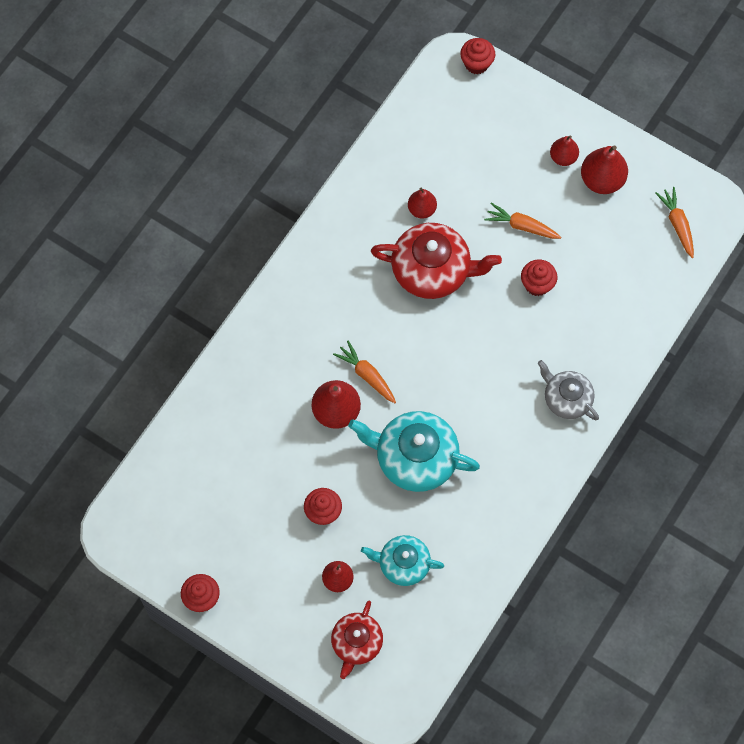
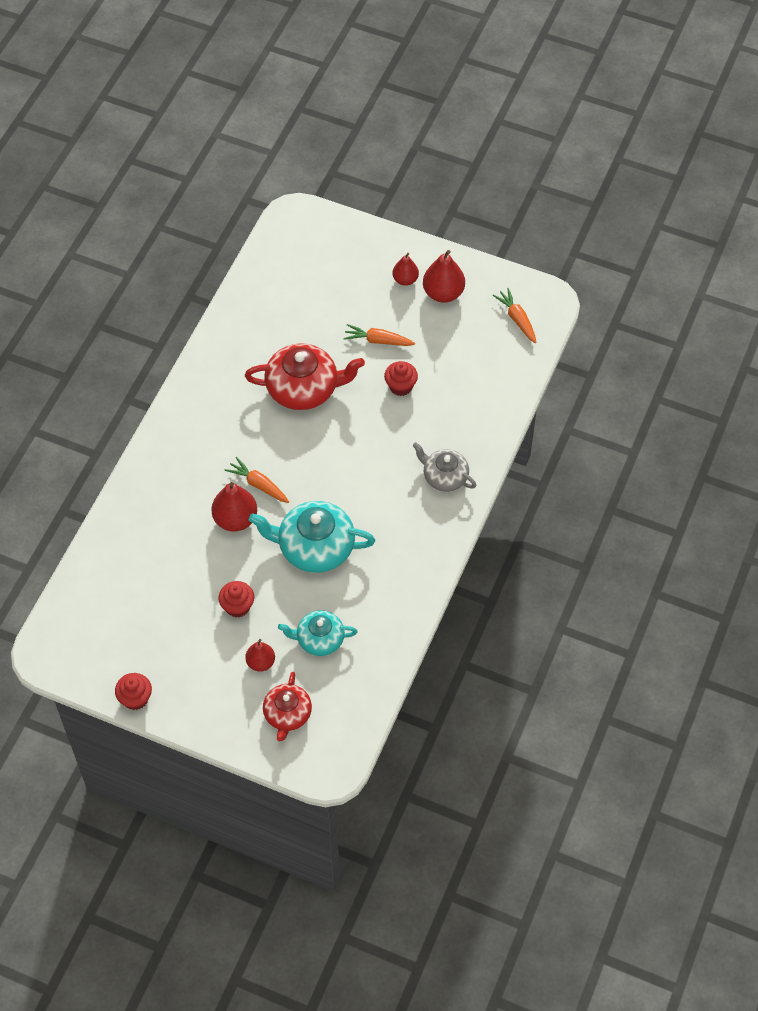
camera: 10 degrees left, 10 degrees down
red pear [408,188,437,219] -> none
red cupcake [460,38,495,74] -> none

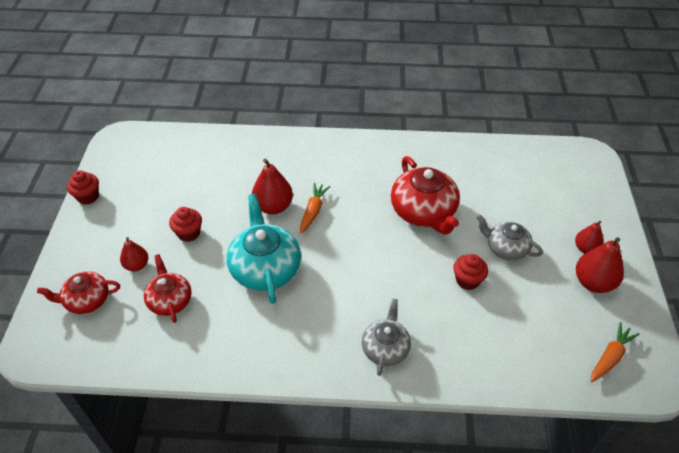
camera: 70 degrees right, 10 degrees down
turquoise teapot [278,610,358,656] -> red teapot [144,254,192,323]
orange carrot [343,324,415,346] -> grey teapot [477,215,543,260]

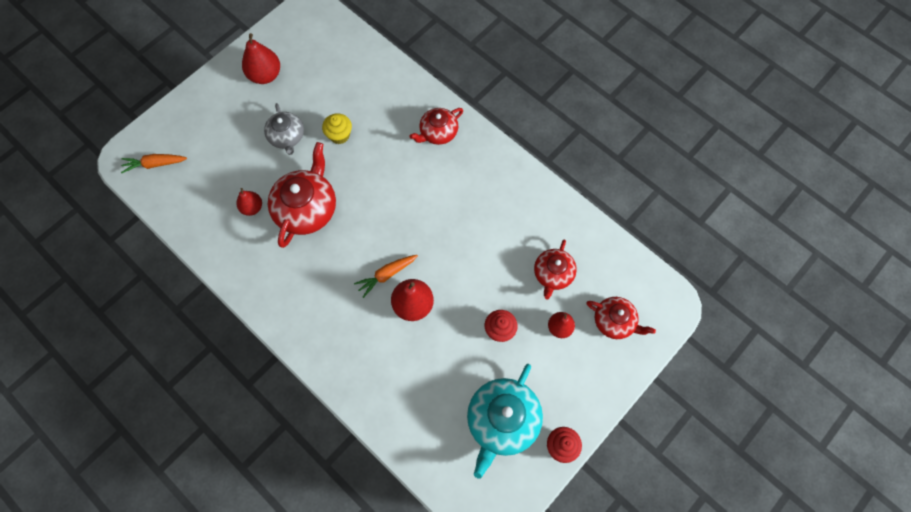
camera: 140 degrees left, 20 degrees up
turquoise teapot [227,194,301,304] -> turquoise teapot moved to [467,364,543,479]
grey teapot [362,299,411,376] -> red teapot [409,108,463,145]
red cupcake [453,254,488,290] -> yellow cupcake [322,113,352,144]
red pear [575,221,604,253] -> red pear moved to [237,188,262,216]
orange carrot [591,322,640,382] -> orange carrot moved to [121,154,187,173]

